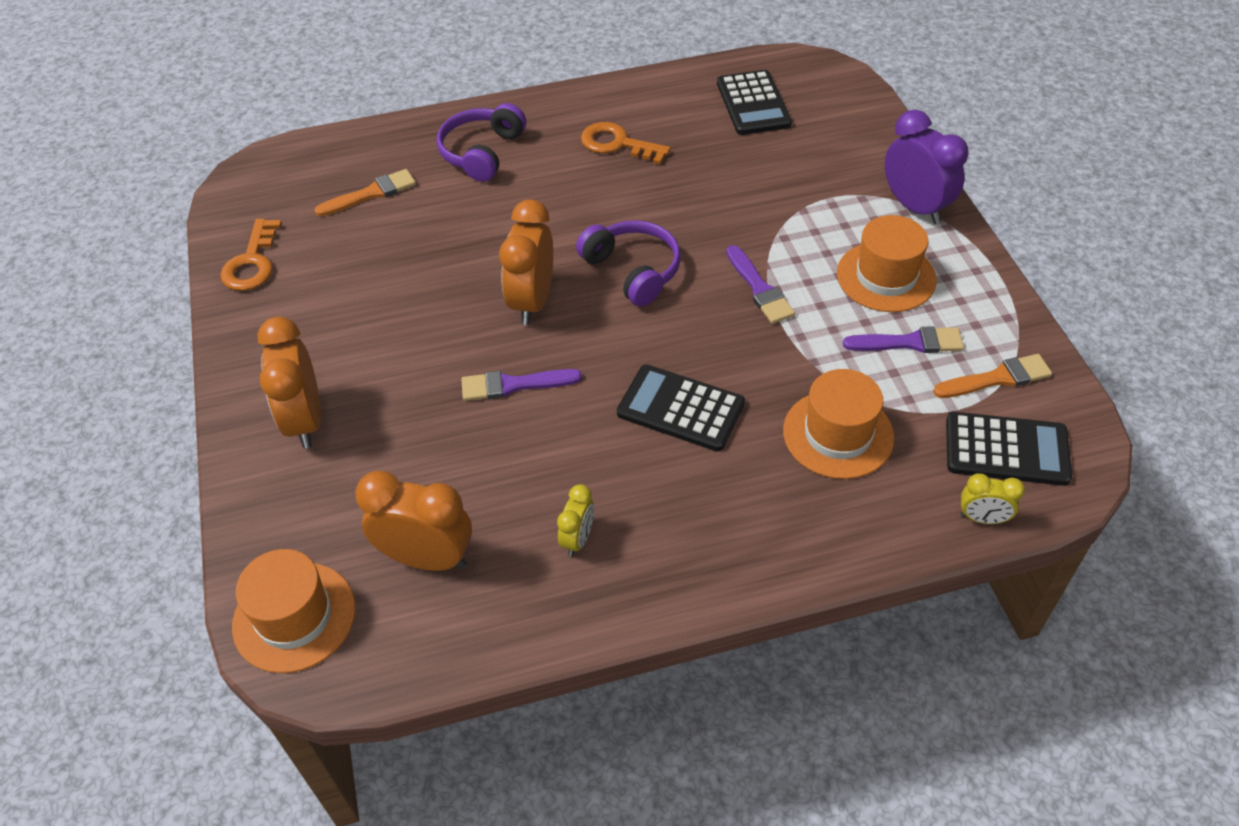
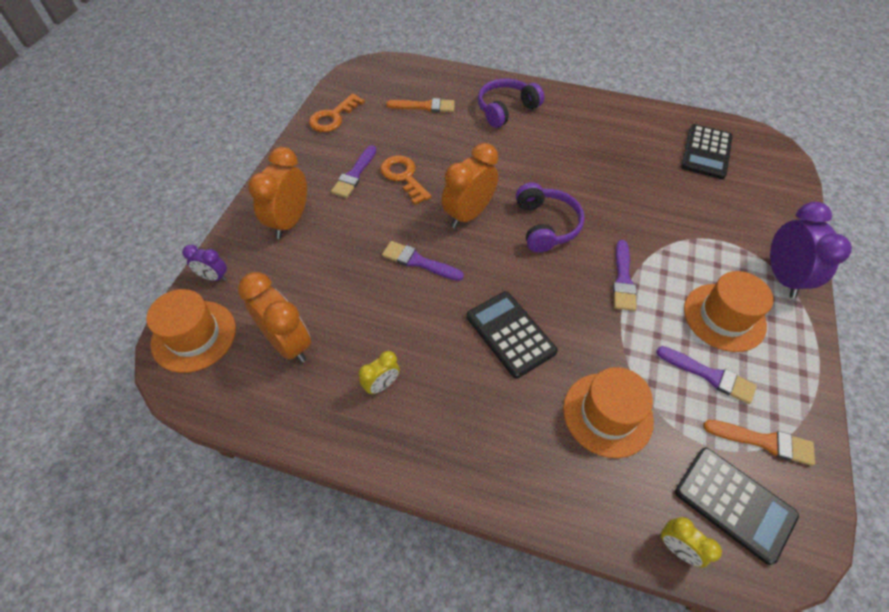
camera: 30 degrees right, 5 degrees up
orange key [581,122,671,165] -> orange key moved to [380,155,432,205]
none -> purple clock [182,245,227,281]
none -> purple brush [331,145,376,198]

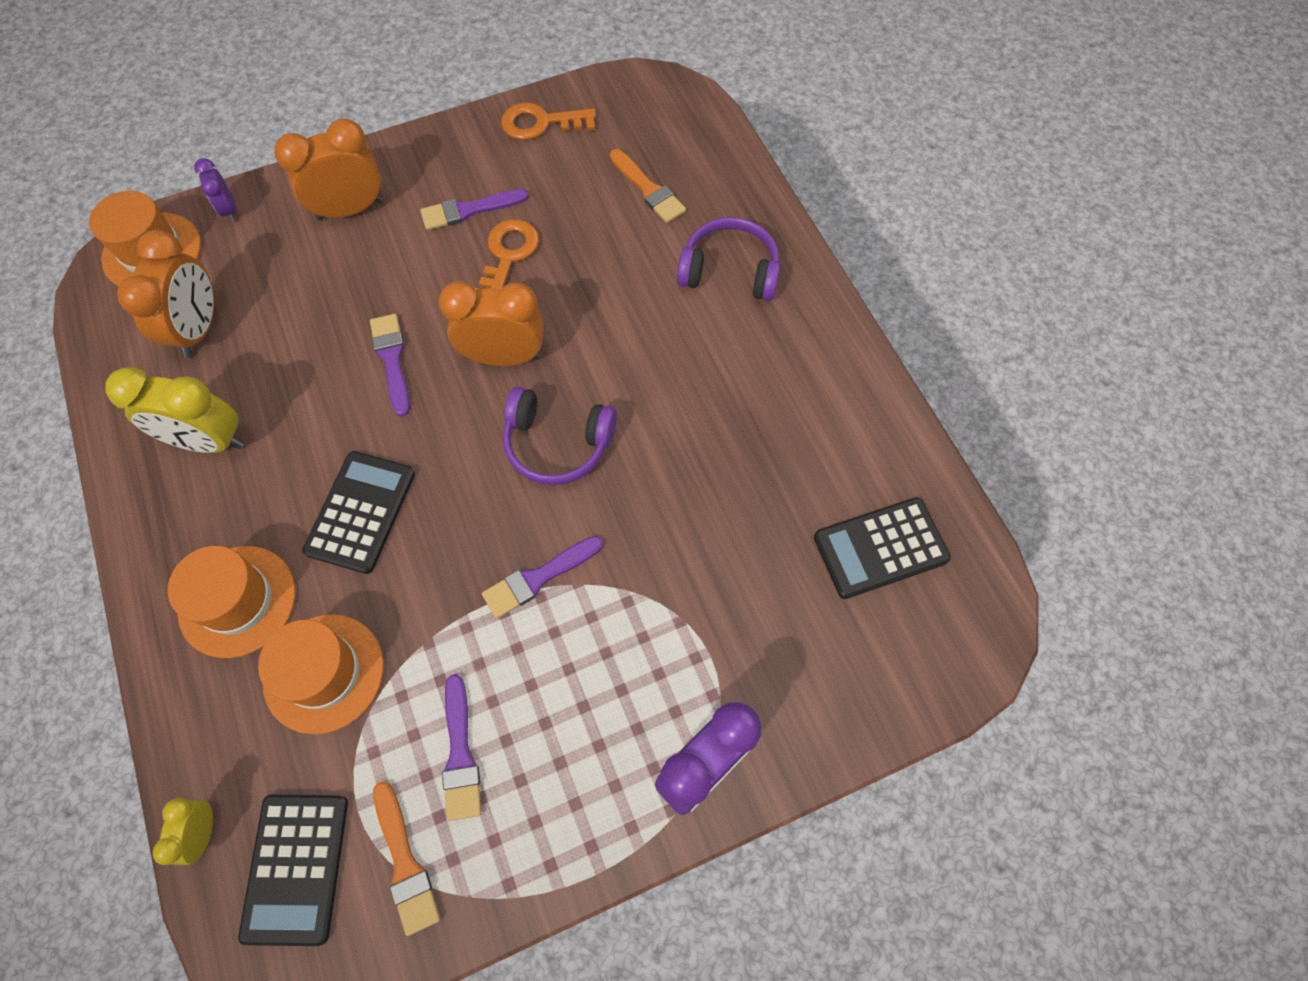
camera: 50 degrees right, 10 degrees up
yellow clock [359,351,400,395] -> yellow clock [106,367,244,453], size x1.88
purple headphones [516,182,584,253] -> purple headphones turned 60 degrees clockwise [503,387,617,485]
orange hat [684,271,773,352] -> orange hat moved to [168,546,295,658]

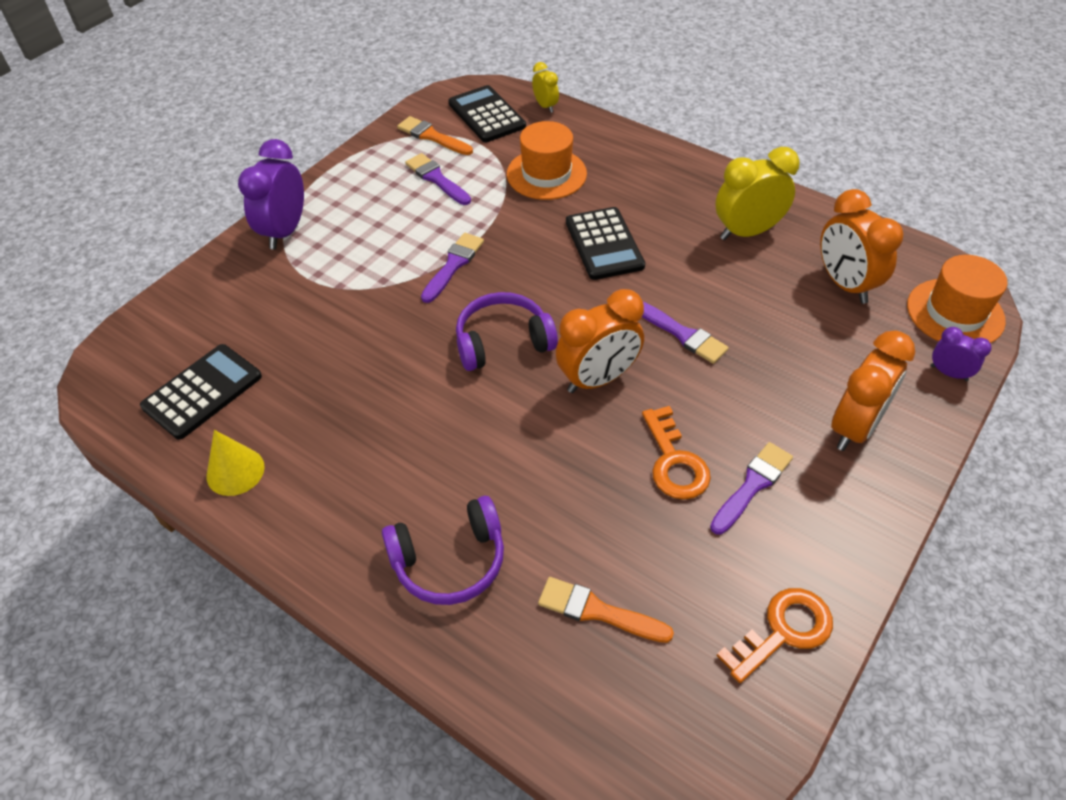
camera: 150 degrees right, 15 degrees down
orange hat [168,546,295,658] -> none
none -> yellow cone [206,430,265,496]

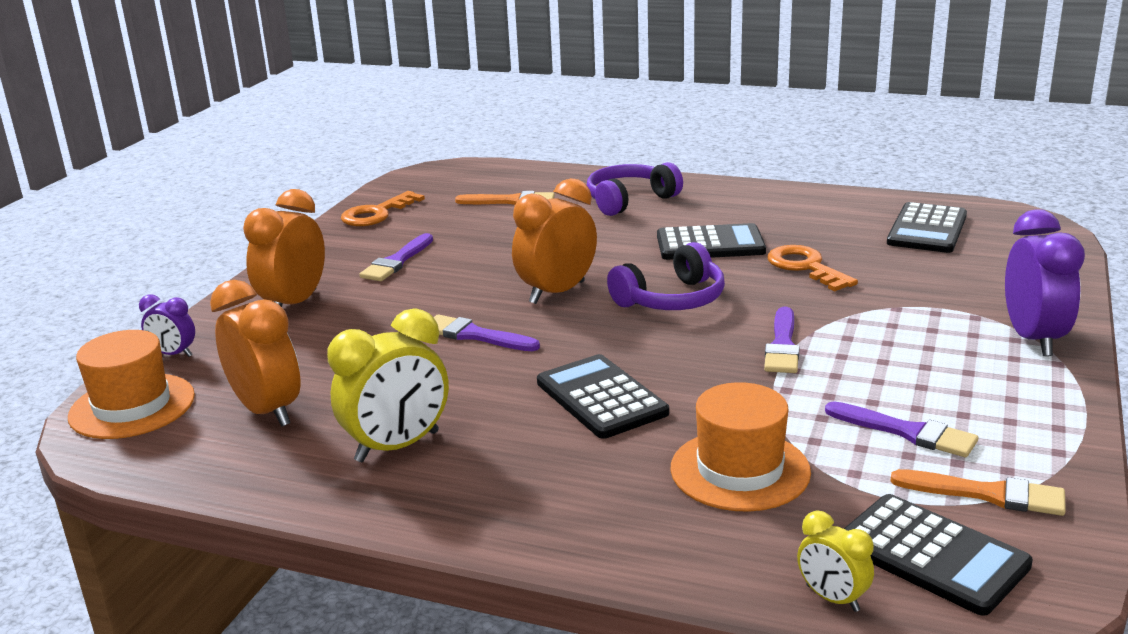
camera: 165 degrees right, 25 degrees down
yellow cone [206,430,265,496] -> none
orange key [642,406,711,500] -> orange key moved to [767,245,858,291]
none -> black calculator [657,223,766,260]

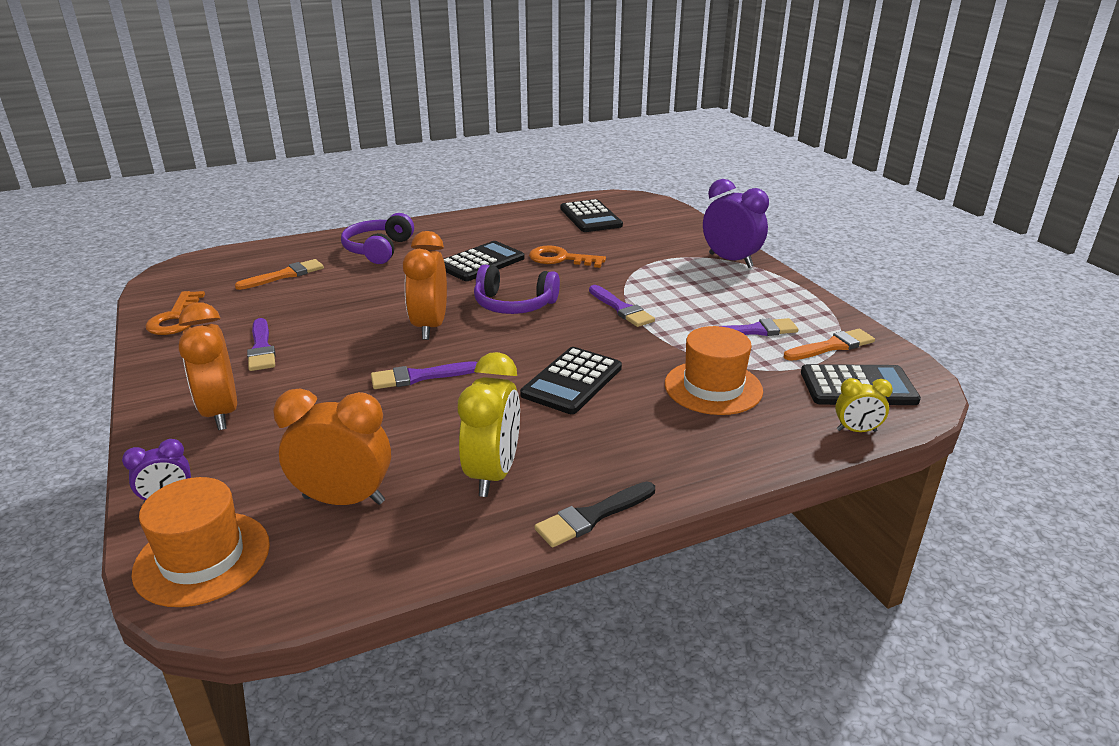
camera: 45 degrees left, 5 degrees up
black calculator [537,354,669,439] -> black calculator turned 75 degrees counterclockwise [520,347,622,414]
purple headphones [607,242,725,310] -> purple headphones turned 90 degrees clockwise [474,265,560,314]
none -> black brush [534,482,655,547]

